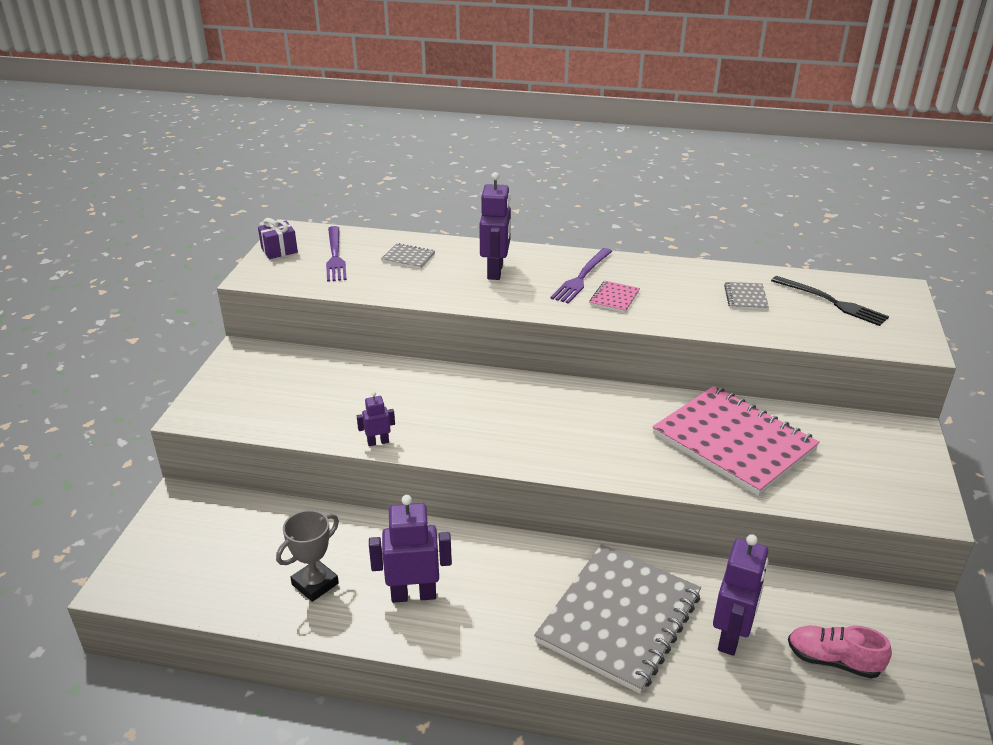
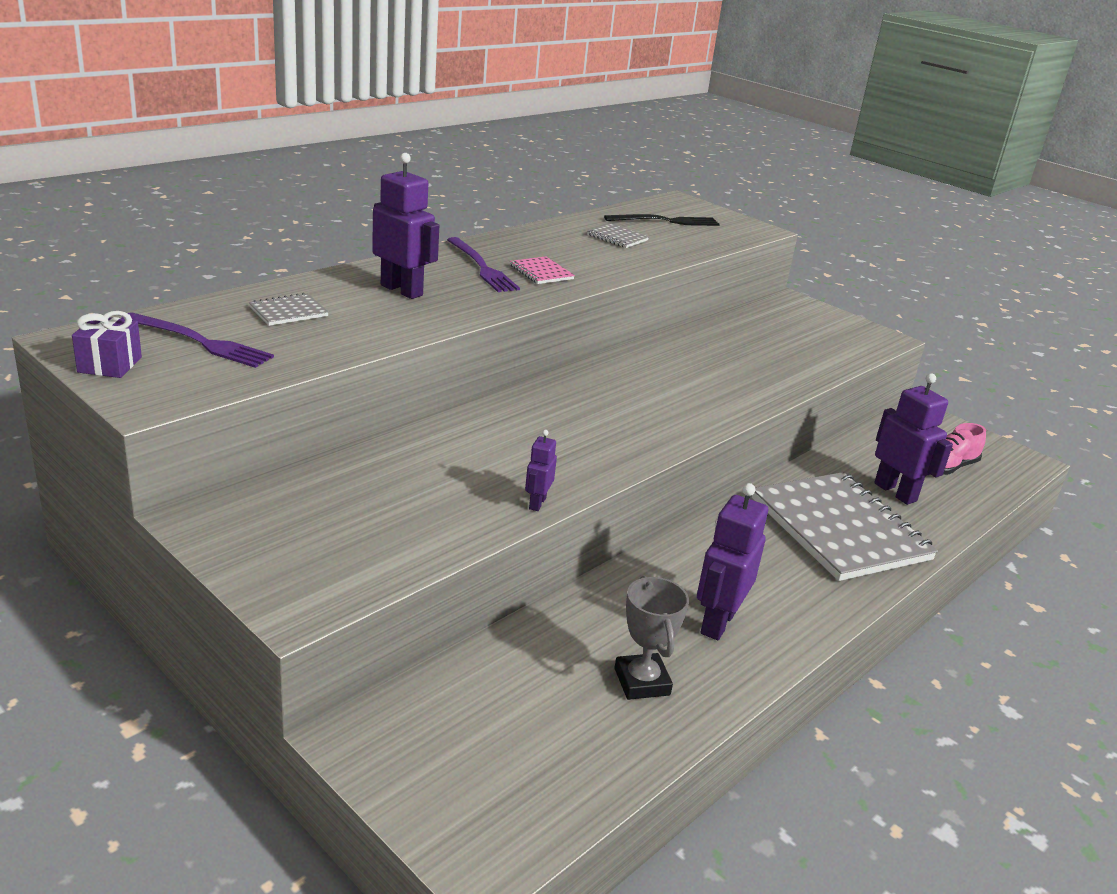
camera: 60 degrees left, 5 degrees down
pink notebook [652,386,820,496] -> none

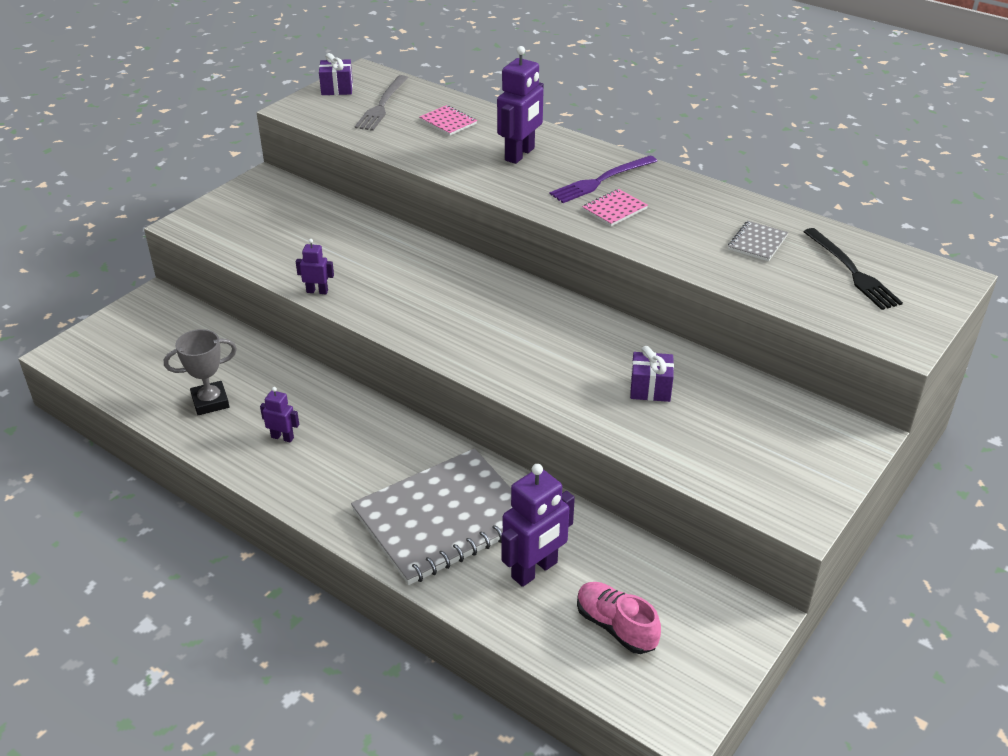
camera: 85 degrees right, 10 degrees up
purple fork [121,312,274,368] -> grey fork [355,75,408,131]
grey notebook [249,293,328,326] -> pink notebook [419,105,477,136]
purple robot [697,483,768,640] -> purple robot [260,387,299,443], size x0.51
none -> purple gift [630,346,674,402]

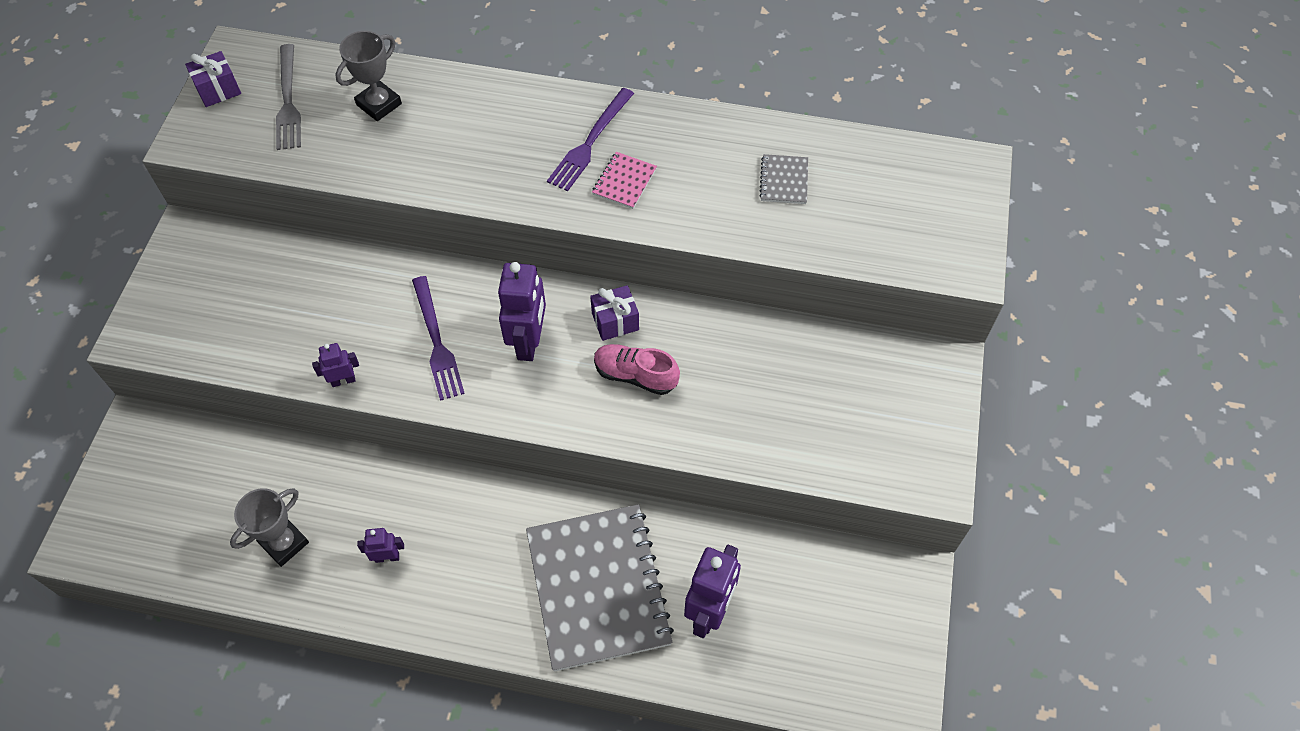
camera: 25 degrees left, 20 degrees up
grey notebook [351,448,512,585] -> grey notebook turned 45 degrees counterclockwise [526,504,674,671]
pink notebook [419,105,477,136] -> grey trophy [335,31,402,121]
purple robot [497,46,544,164] -> purple robot moved to [498,262,546,361]
pink shoe [577,582,661,654] -> pink shoe moved to [594,344,680,395]
purple gift [630,346,674,402] -> purple gift moved to [590,285,639,341]
black fork [804,228,903,310] -> none
none -> purple fork [412,276,465,401]

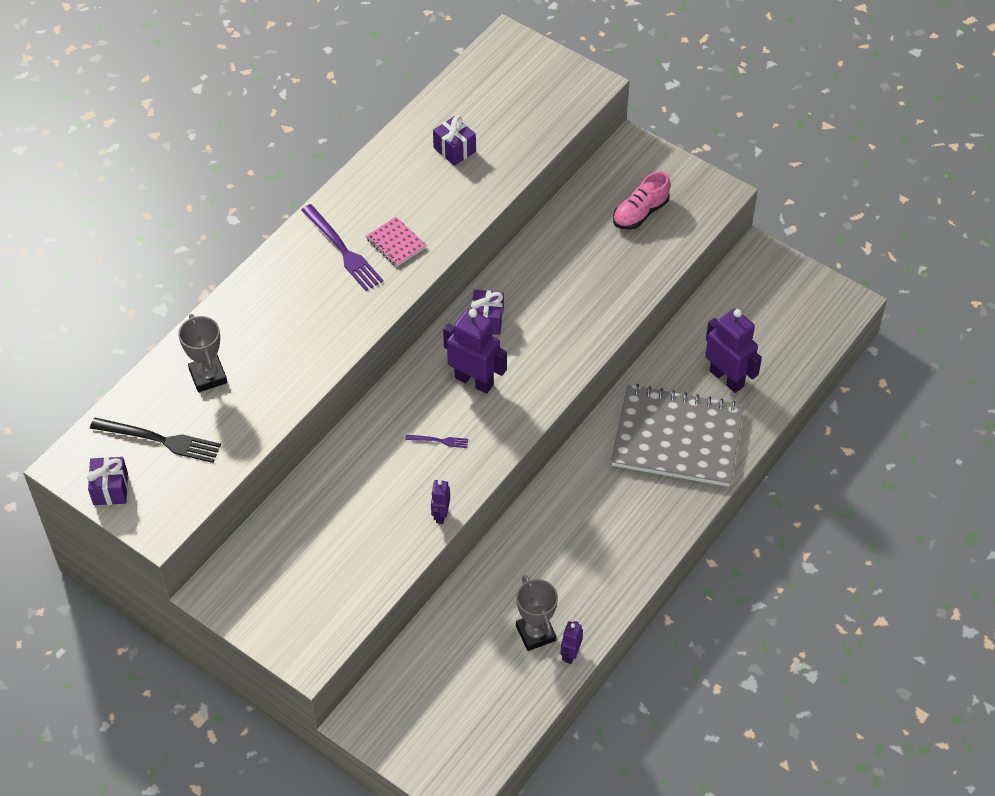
camera: 65 degrees left, 5 degrees down
grey fork [276,44,301,150] -> black fork [90,418,221,463]
purple robot [357,528,404,563] -> purple robot moved to [561,621,583,664]
purple fork [412,276,465,401] -> purple fork [405,435,468,448], size x0.49
pink shoe [594,344,680,395] -> pink shoe moved to [613,171,671,230]
grey notebook [759,154,808,204] -> purple gift [433,116,476,166]

